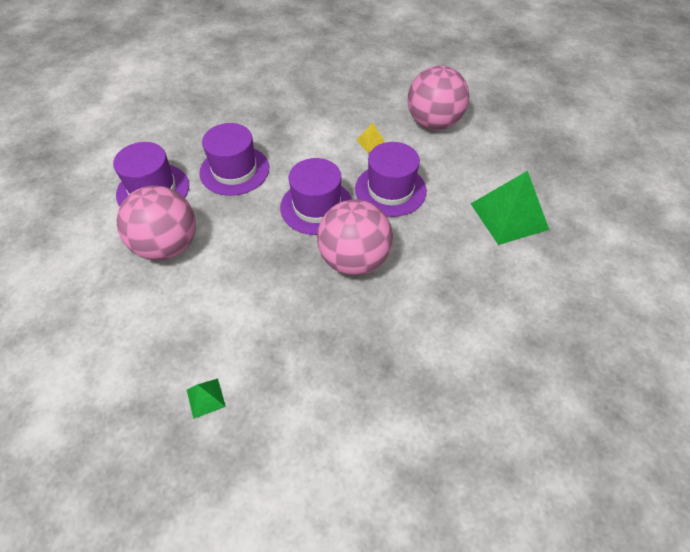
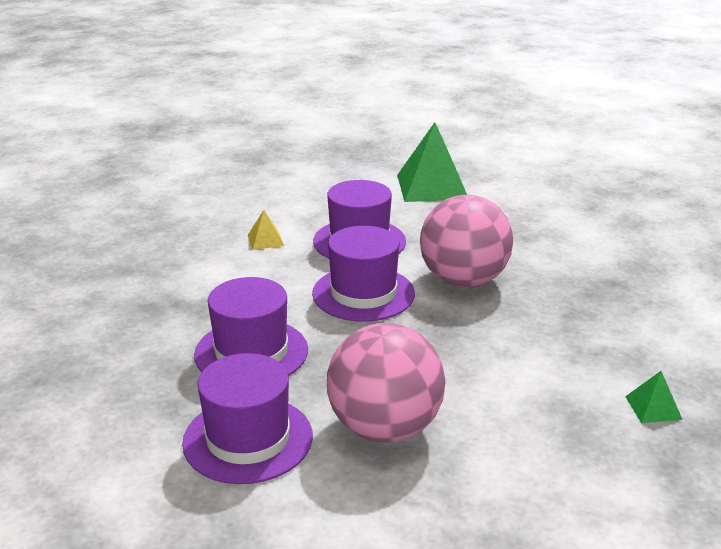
camera: 75 degrees left, 25 degrees down
pink ball [408,66,469,130] -> none

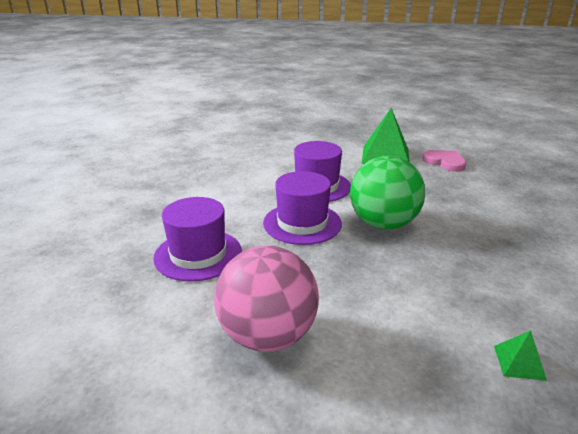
camera: 15 degrees right, 0 degrees up
purple hat [182,353,313,484] -> none
yellow pyramid [248,210,284,250] -> none
pink ball [420,195,513,288] -> green ball [350,156,425,230]
none -> pink heart [422,150,466,172]

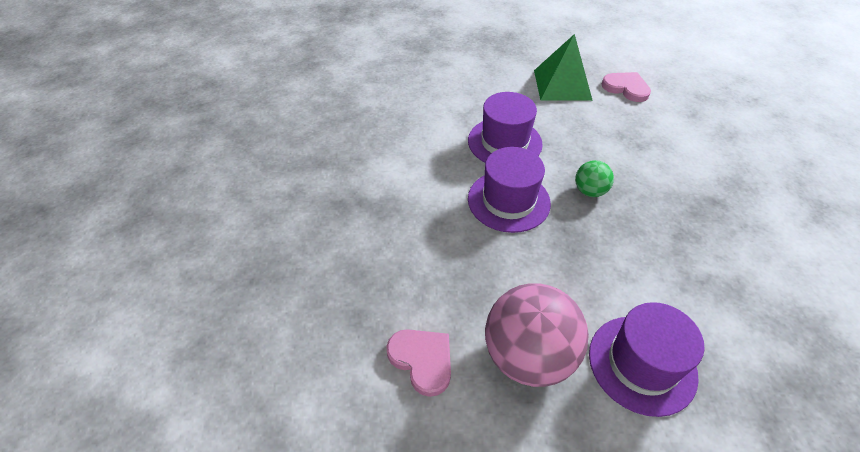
camera: 10 degrees left, 20 degrees up
purple hat [153,197,242,282] -> purple hat moved to [589,302,705,417]
green ball [350,156,425,230] -> green ball [575,160,614,197], size x0.49
green pyramid [494,331,547,381] -> none
none -> pink heart [386,329,451,397]

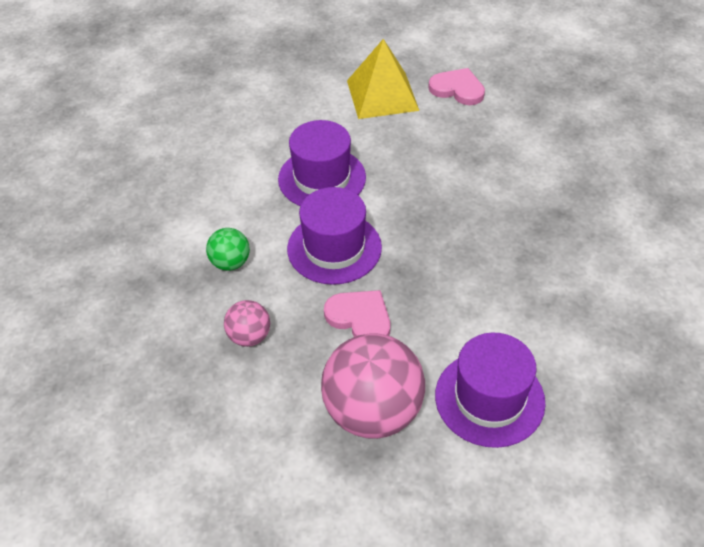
camera: 10 degrees left, 0 degrees up
pink heart [386,329,451,397] -> pink heart moved to [324,290,390,337]
green pyramid [534,34,593,101] -> yellow pyramid [347,39,420,119]
green ball [575,160,614,197] -> green ball moved to [206,228,250,271]
none -> pink ball [224,300,270,347]

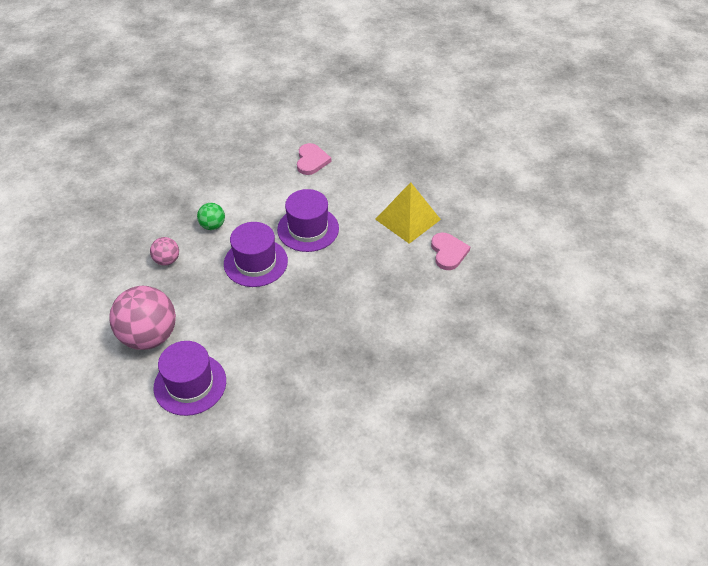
camera: 55 degrees right, 0 degrees up
pink heart [324,290,390,337] -> pink heart moved to [297,143,331,175]

